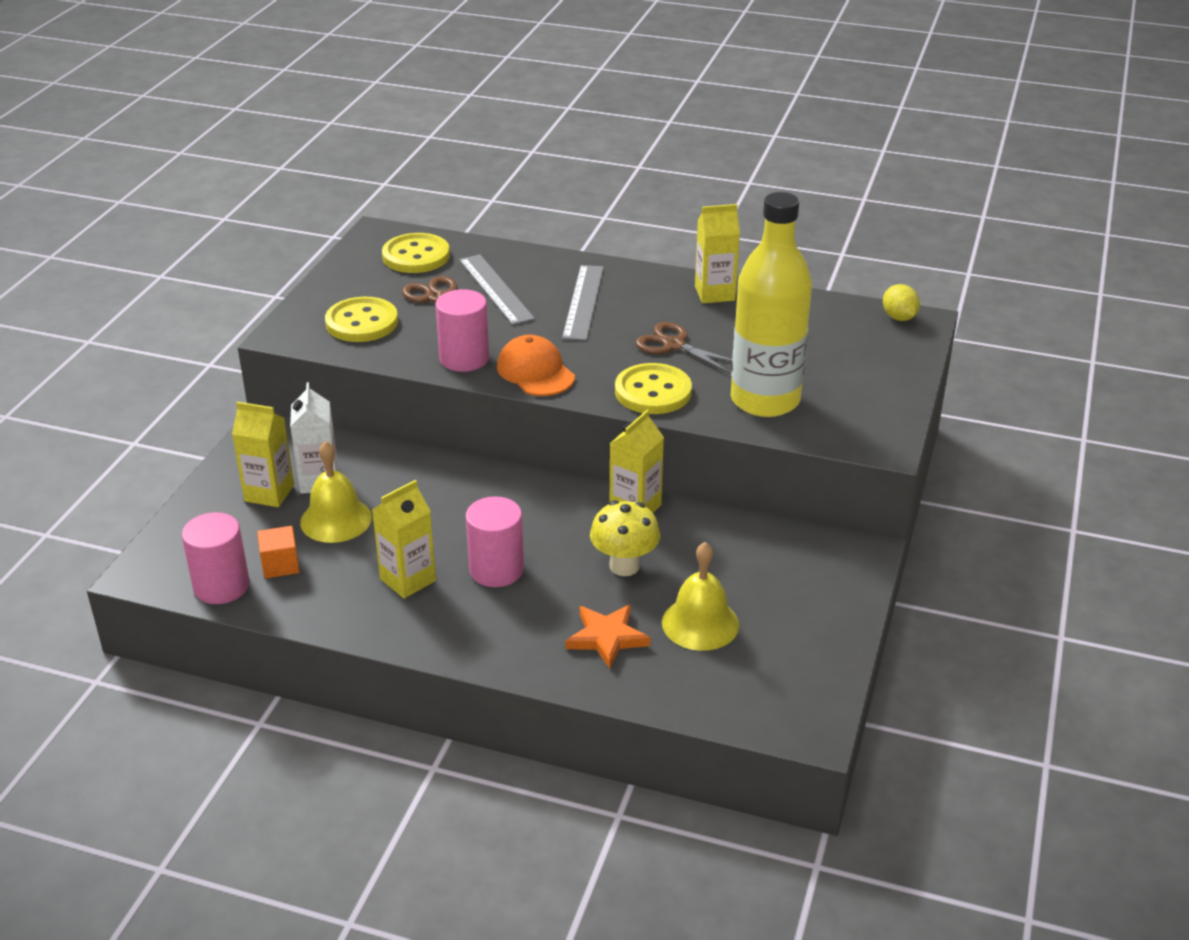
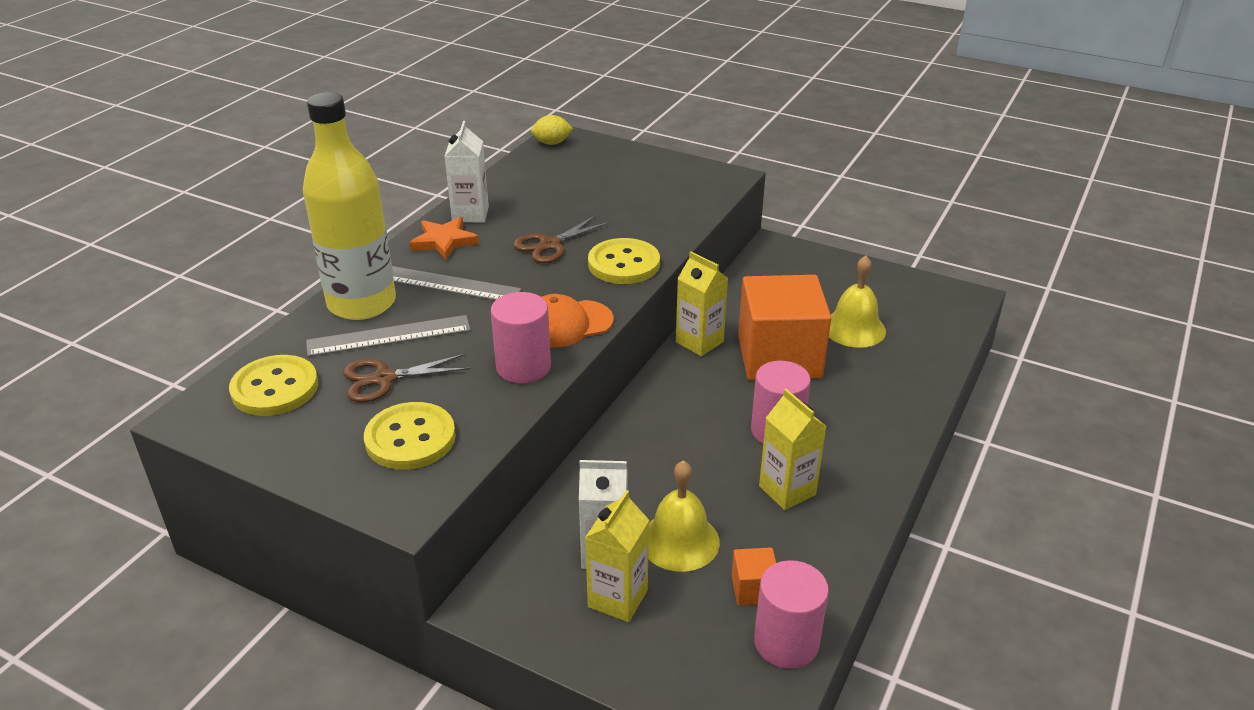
camera: 80 degrees left, 0 degrees up
orange star [566,604,650,669] -> orange star moved to [409,217,479,260]
yellow mushroom [590,500,660,576] -> orange cube [738,275,831,380]
yellow carton [695,204,740,303] -> white carton [444,121,489,223]
yellow bottle [731,192,812,417] -> yellow bottle moved to [303,92,396,320]

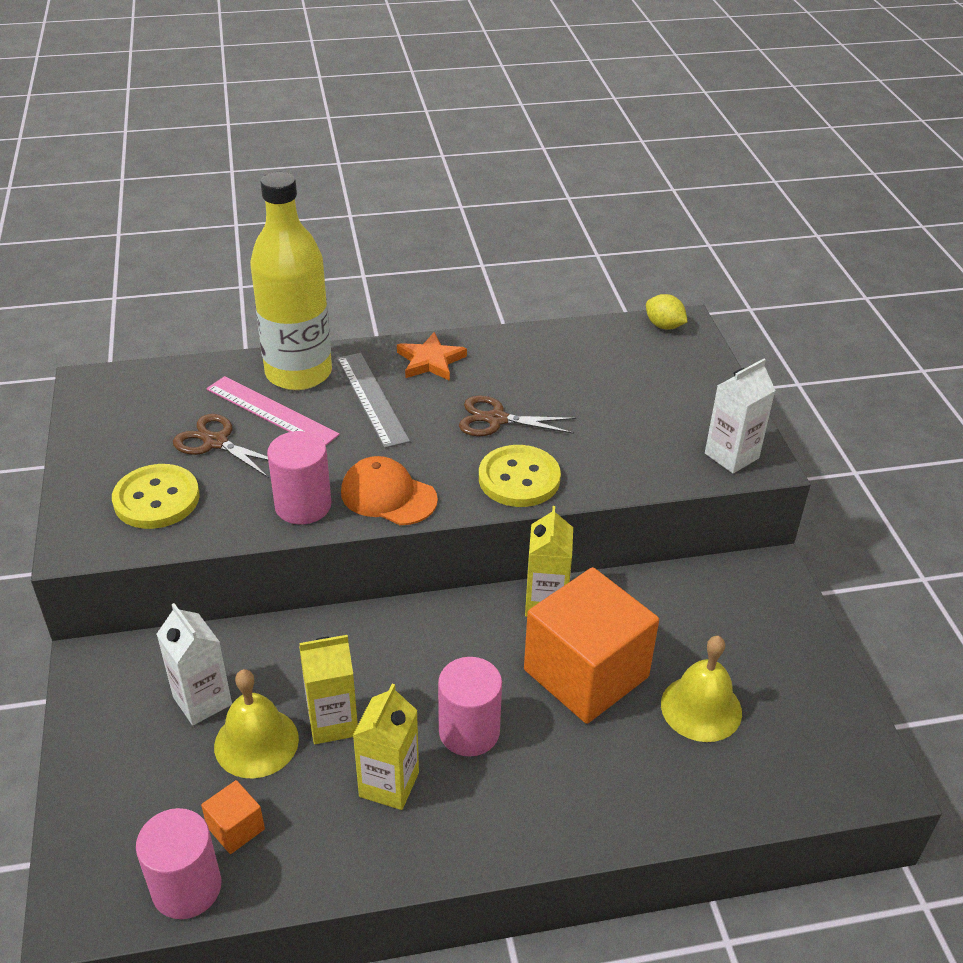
camera: 50 degrees right, 5 degrees up
yellow button [229,355,318,416] -> none
grey ruler [306,315,471,357] -> pink ruler [206,376,340,445]
white carton [444,121,489,223] -> white carton moved to [705,359,776,474]
yellow carton [585,490,649,622] -> yellow carton moved to [299,635,358,744]

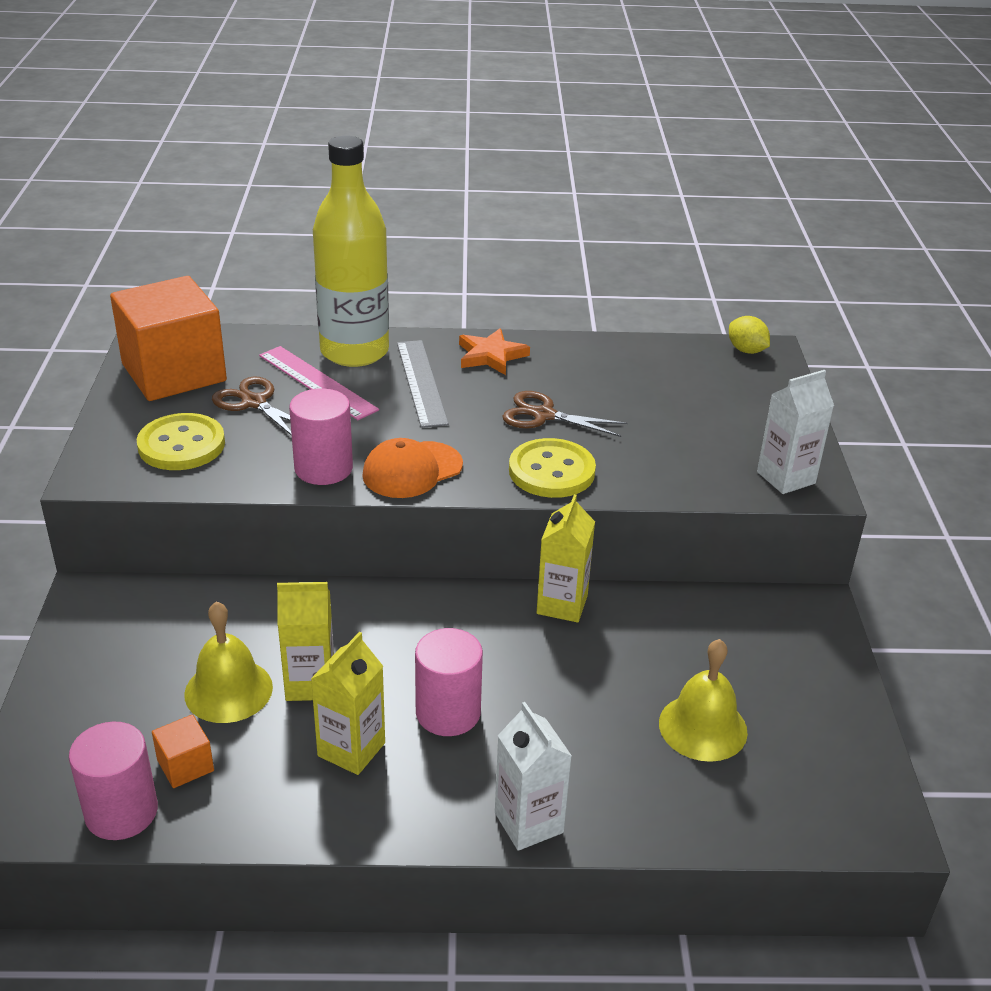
camera: 10 degrees right, 5 degrees down
white carton [157,603,232,725] -> white carton moved to [495,702,572,851]
orange cap [341,456,438,525] -> orange cap turned 75 degrees counterclockwise [362,438,463,498]
orange cube [524,567,659,724] -> orange cube moved to [110,276,227,401]

